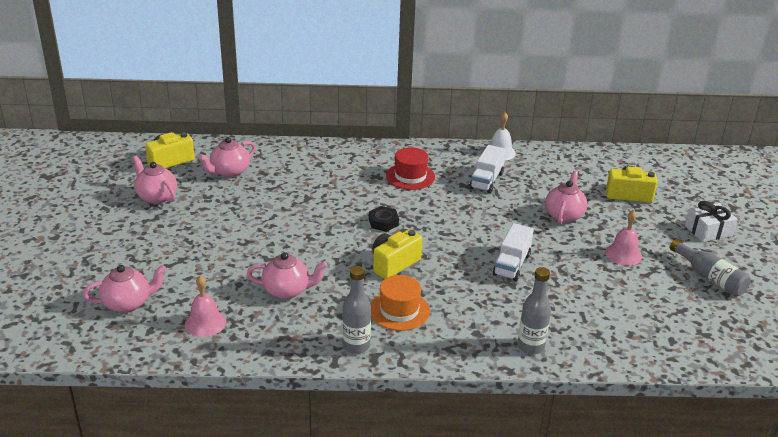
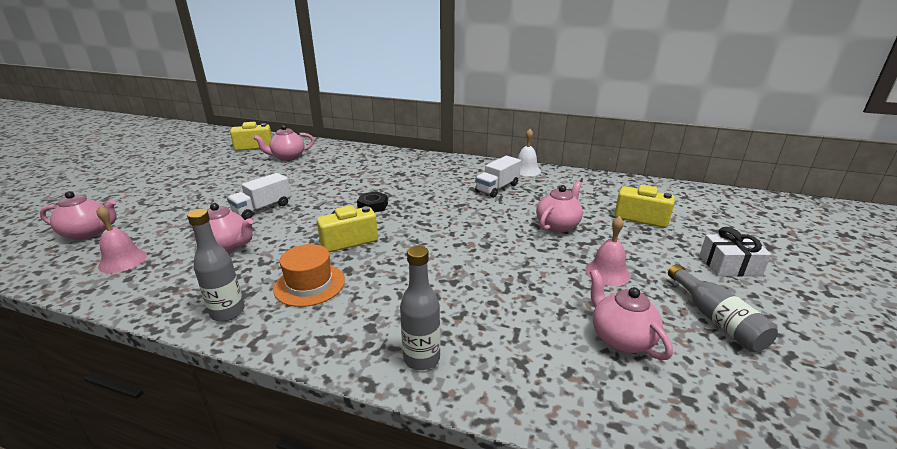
camera: 20 degrees right, 5 degrees down
pink teapot [133,155,177,204] -> pink teapot moved to [590,269,673,360]
red hat [386,147,435,190] -> none
white truck [493,223,534,281] -> white truck moved to [227,173,291,220]

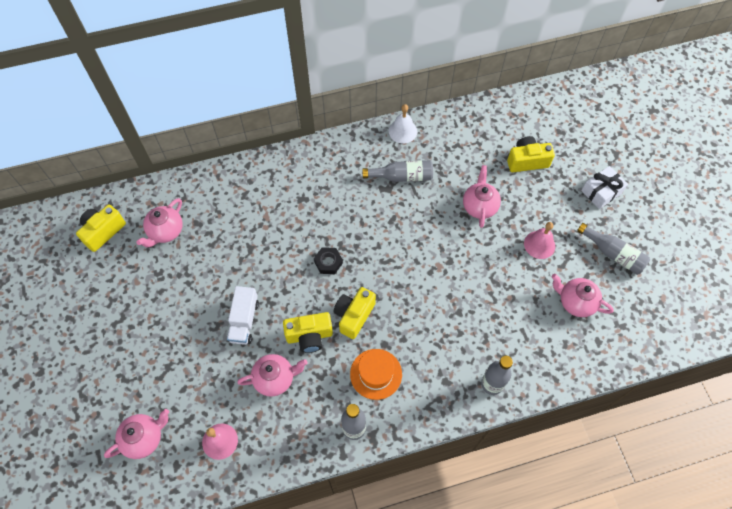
camera: 35 degrees left, 35 degrees up
white truck [475,156,521,198] -> grey bottle [362,160,433,182]
none -> yellow camera [283,312,333,353]

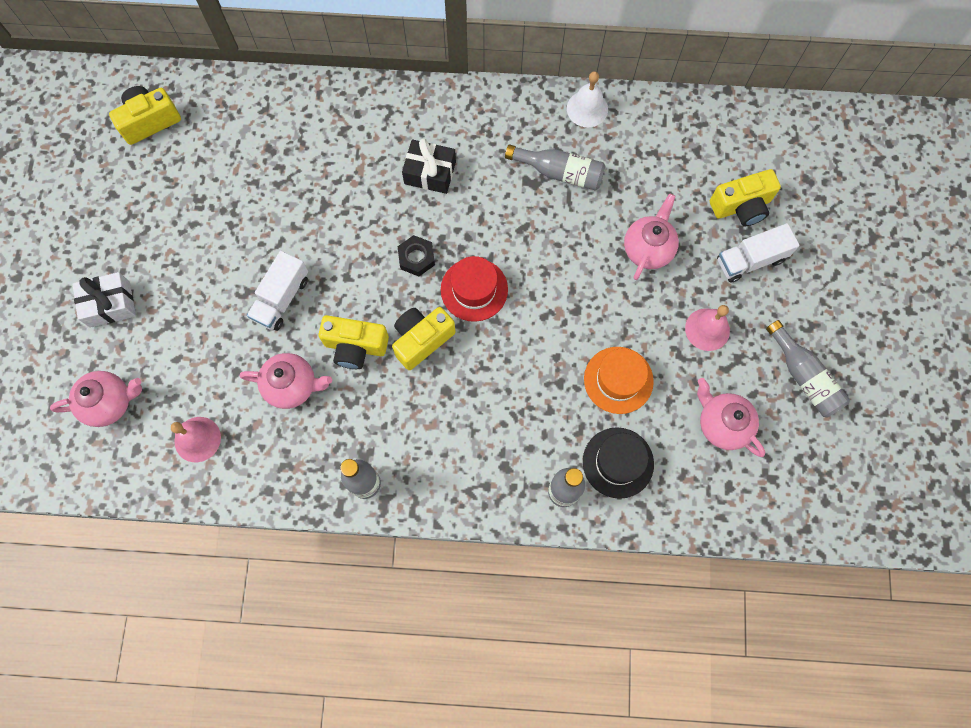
camera: 20 degrees right, 10 degrees up
pink teapot [137,198,183,248] -> none
orange hat [350,349,402,400] -> orange hat moved to [584,347,654,414]
yellow camera [507,136,555,172] -> yellow camera turned 150 degrees clockwise [710,169,781,226]
white gift [581,166,628,209] -> white gift moved to [72,272,136,328]
none -> black gift [402,139,456,194]
none -> red hat [441,256,508,322]
none -> black hat [583,427,654,499]
none -> white truck [717,223,799,283]

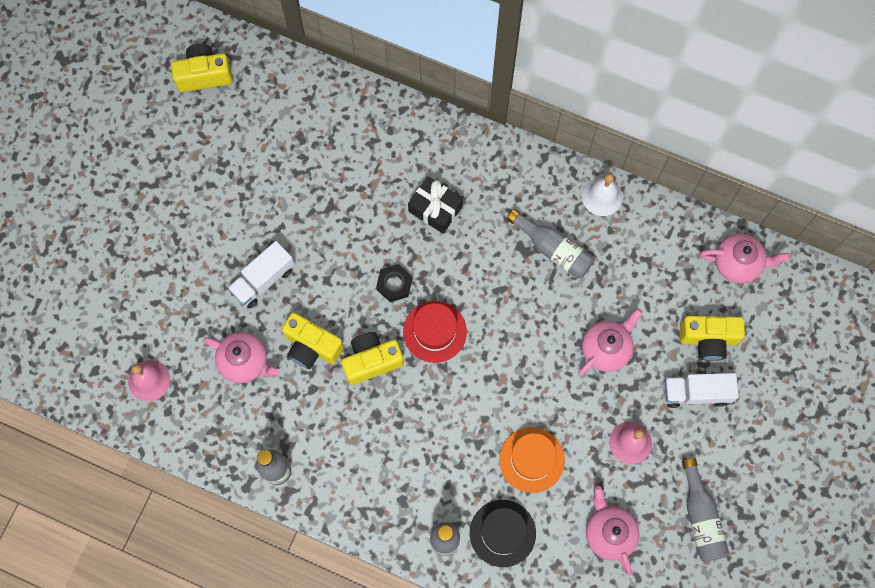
camera: 20 degrees right, 0 degrees up
pink teapot [50,371,142,427] -> pink teapot moved to [700,234,790,283]
white gift [72,272,136,328] -> none

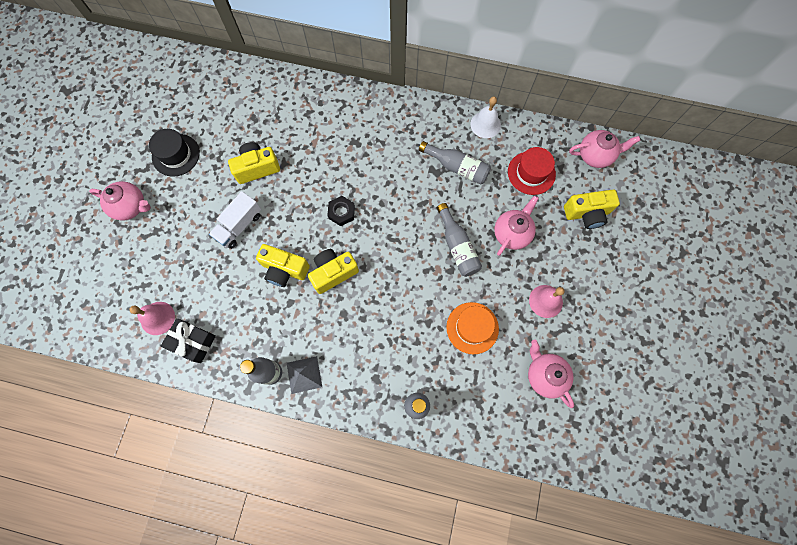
camera: 10 degrees left, 0 degrees up
yellow camera [171,44,233,92] -> yellow camera moved to [228,142,280,184]
pink teapot [203,332,280,383] -> pink teapot moved to [89,181,151,221]
red hat [403,301,467,363] -> red hat moved to [508,147,556,195]
black gift [408,176,463,234] -> black gift moved to [161,318,216,363]
black hat [470,500,536,567] -> black hat moved to [149,129,200,177]
white truck [664,373,739,408] -> none
grey bottle [682,458,729,562] -> grey bottle moved to [437,203,482,277]
none -> grey pyramid [287,356,322,394]

